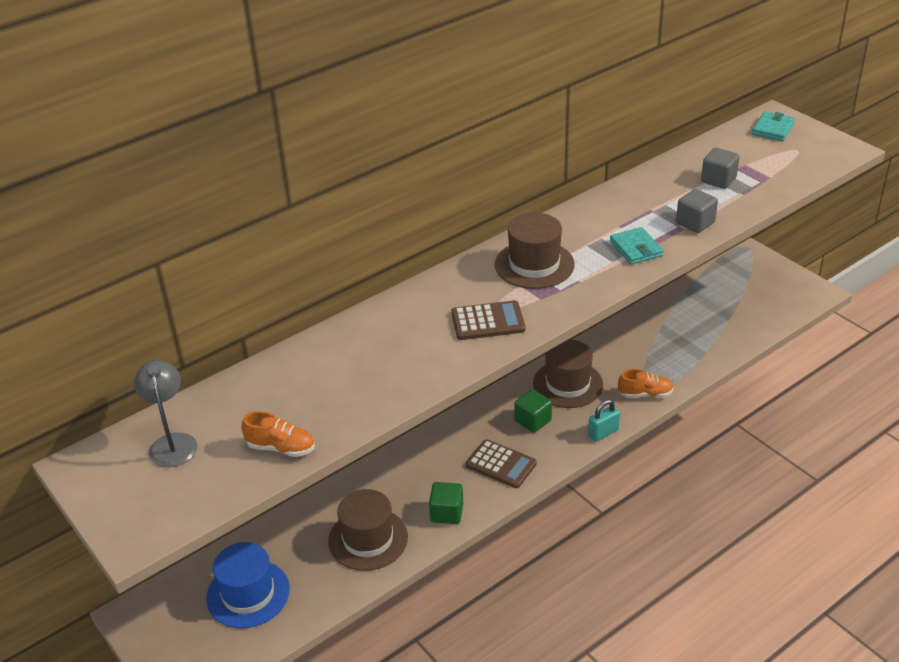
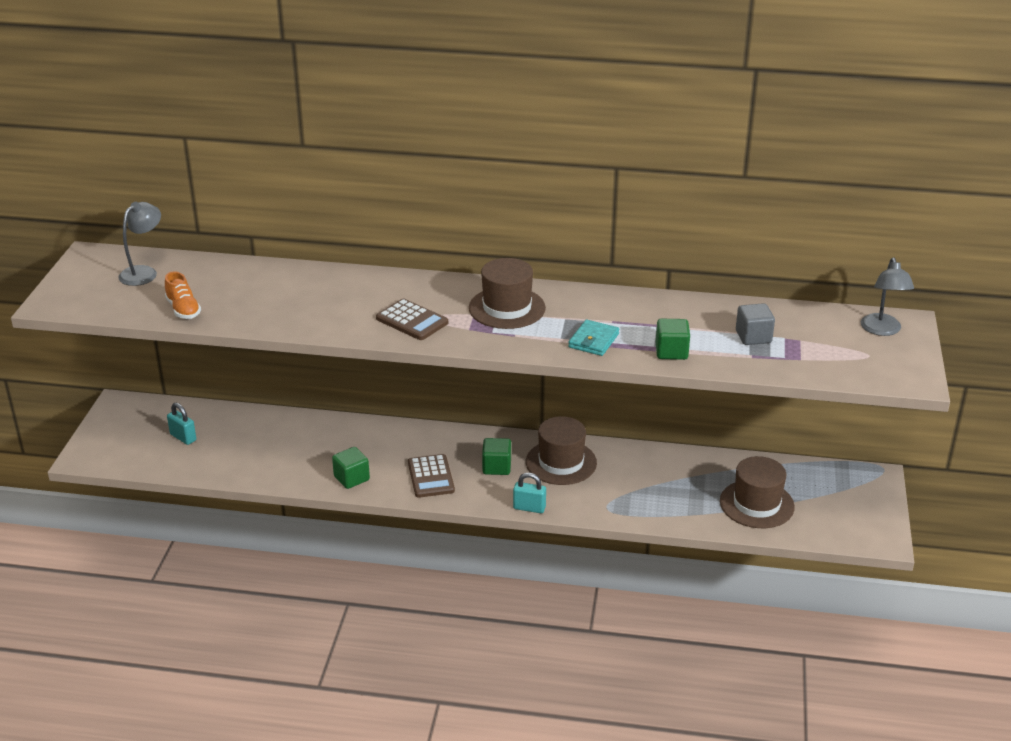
camera: 45 degrees right, 5 degrees down
blue hat [206,542,290,628] -> turquoise padlock [167,403,196,445]
brown hat [328,489,408,571] -> brown hat moved to [720,456,795,528]
orange shoe [618,369,674,398] -> none
grey cube [676,189,718,233] -> green cube [656,319,690,360]
turquoise wallet [752,112,795,141] -> grey lamp [861,257,914,336]

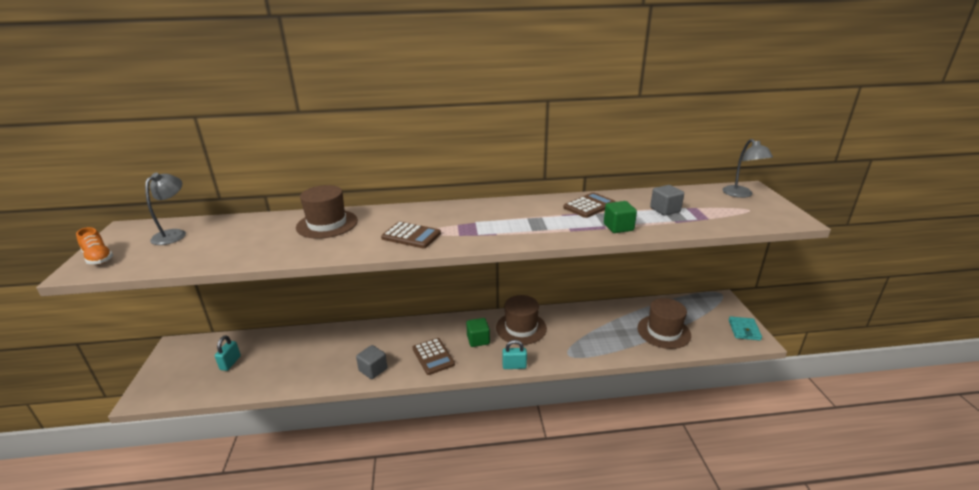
camera: 15 degrees left, 5 degrees down
orange shoe [165,271,201,319] -> orange shoe moved to [76,227,113,265]
turquoise padlock [167,403,196,445] -> turquoise padlock turned 75 degrees clockwise [215,336,241,371]
green cube [332,447,370,489] -> grey cube [356,345,387,379]
brown hat [469,258,546,329] -> brown hat moved to [296,185,358,239]
turquoise wallet [568,319,619,356] -> turquoise wallet moved to [729,316,762,340]
none -> brown calculator [563,192,616,218]

